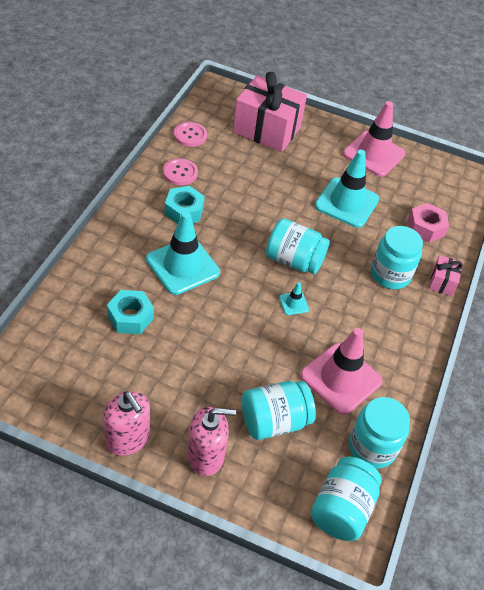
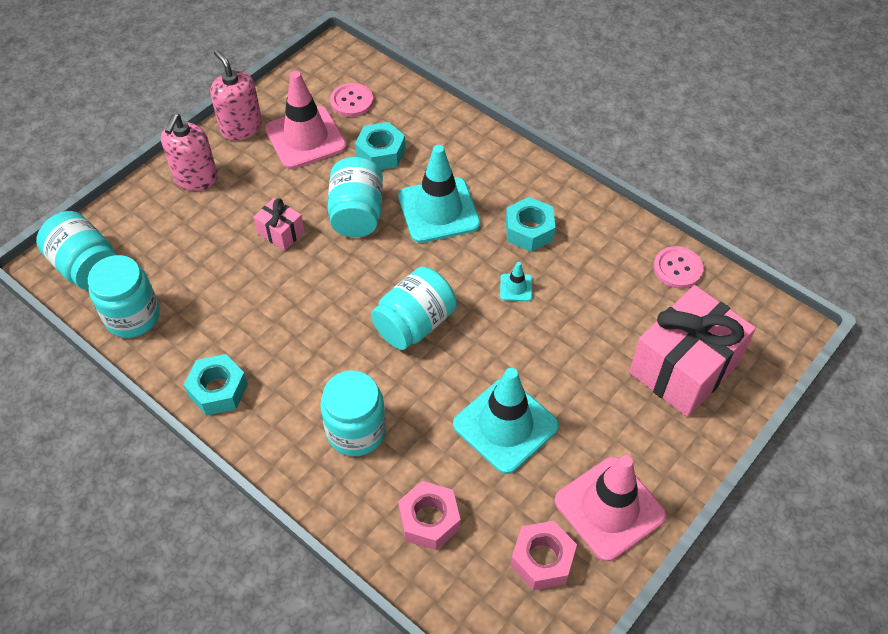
camera: 115 degrees right, 5 degrees up
pink soap dispenser [103,391,150,456] -> pink soap dispenser turned 75 degrees clockwise [210,50,262,141]
pink button [163,158,198,185] -> pink button moved to [330,83,373,117]
turquoise jar [242,381,316,440] -> turquoise jar moved to [327,157,383,237]
turquoise traffic cone [279,282,309,315] -> turquoise traffic cone moved to [500,262,532,301]
pink traffic cone [300,328,382,415] -> pink traffic cone moved to [265,71,347,169]
pink gift [429,255,463,296] -> pink gift moved to [254,198,305,250]
none -> turquoise nut [184,354,248,416]
none -> pink nut [510,521,577,590]

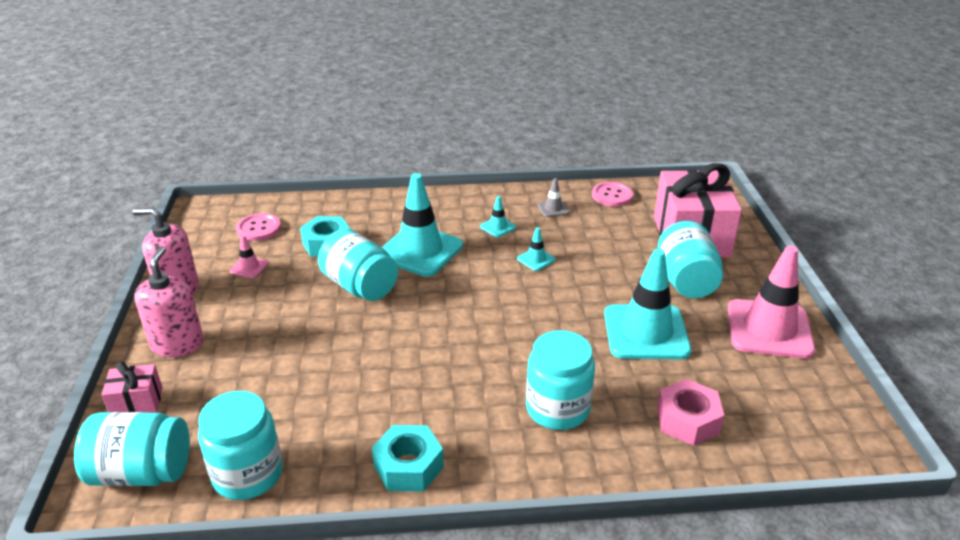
camera: 45 degrees left, 20 degrees down
pink soap dispenser [161,114,218,191] -> pink soap dispenser turned 150 degrees counterclockwise [134,246,204,357]
pink gift [254,198,305,250] -> pink gift moved to [102,362,163,413]
pink traffic cone [265,71,347,169] -> pink traffic cone [229,235,269,278], size x0.43
turquoise jar [371,267,457,350] -> turquoise jar moved to [658,221,723,298]
turquoise nut [506,197,555,252] -> turquoise traffic cone [480,196,516,237]
pink nut [510,521,577,590] -> none
none -> grey traffic cone [538,178,570,217]

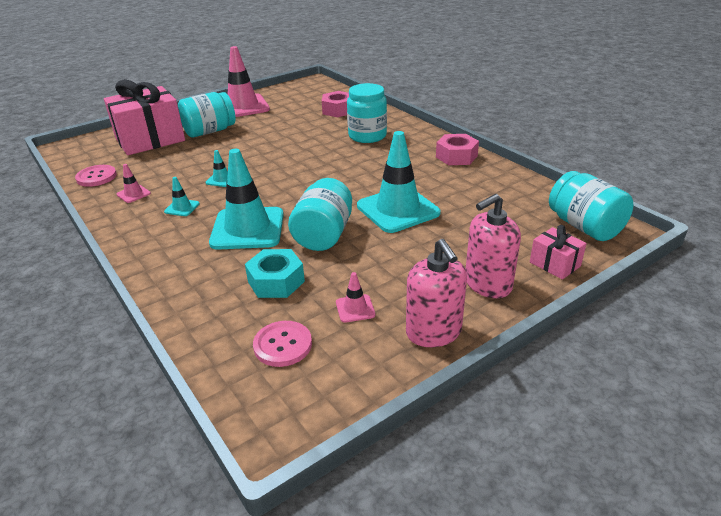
camera: 120 degrees left, 0 degrees up
turquoise jar [198,391,282,500] -> none
turquoise nut [372,425,444,492] -> pink nut [436,134,479,165]
grey traffic cone [538,178,570,217] -> pink traffic cone [117,164,151,203]
turquoise traffic cone [604,249,691,359] -> turquoise traffic cone moved to [357,131,440,233]

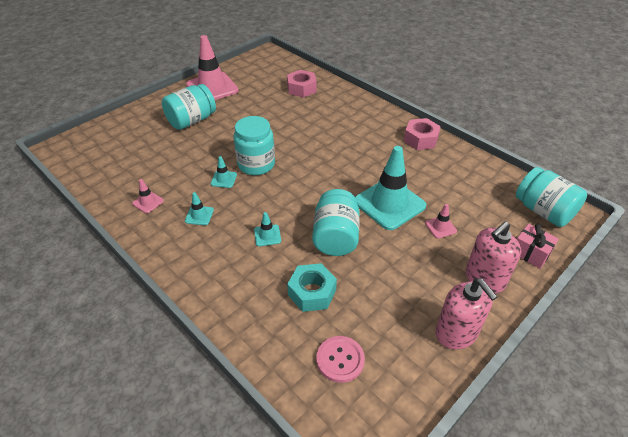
camera: 10 degrees left, 10 degrees up
pink button [75,165,117,187] -> none
pink gift [104,79,185,155] -> none
turquoise traffic cone [209,149,284,250] -> turquoise traffic cone [254,212,281,246], size x0.43
pink traffic cone [336,272,375,323] -> pink traffic cone moved to [425,204,457,239]
turquoise jar [347,83,387,143] -> turquoise jar moved to [234,116,275,175]

